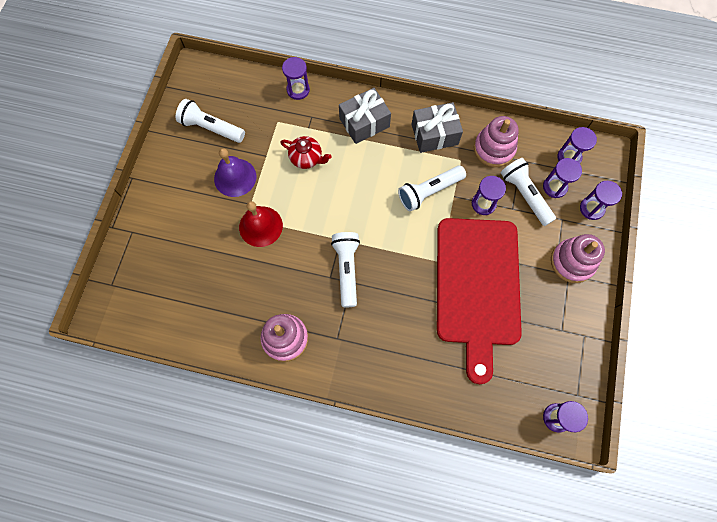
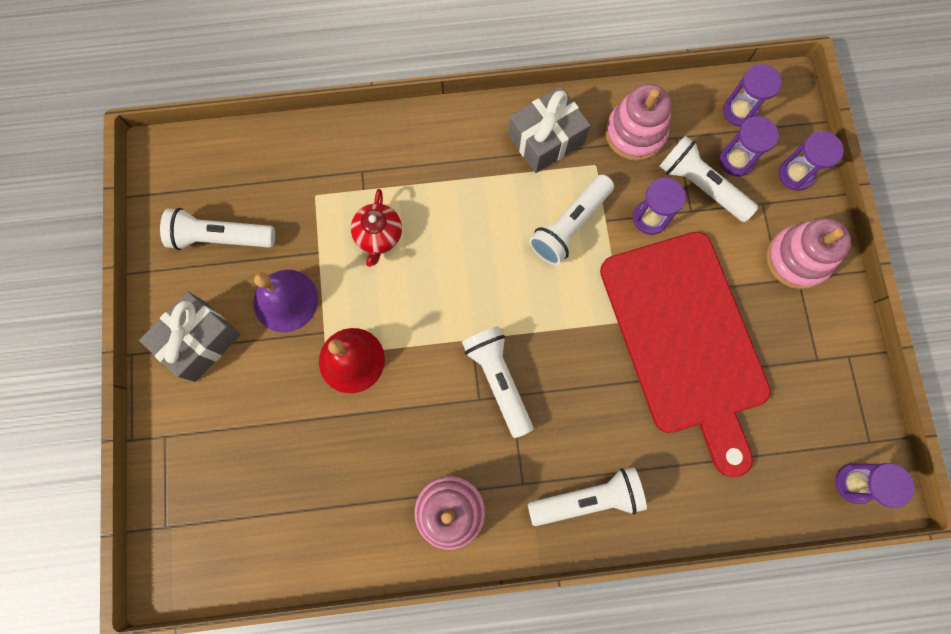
camera: 20 degrees left, 5 degrees up
red teapot [280,136,332,169] -> red teapot turned 90 degrees clockwise [351,189,402,267]
purple hourglass [282,57,310,100] -> none
grey gift [339,88,391,144] -> grey gift moved to [139,292,241,382]
none -> white flashlight [528,467,647,526]

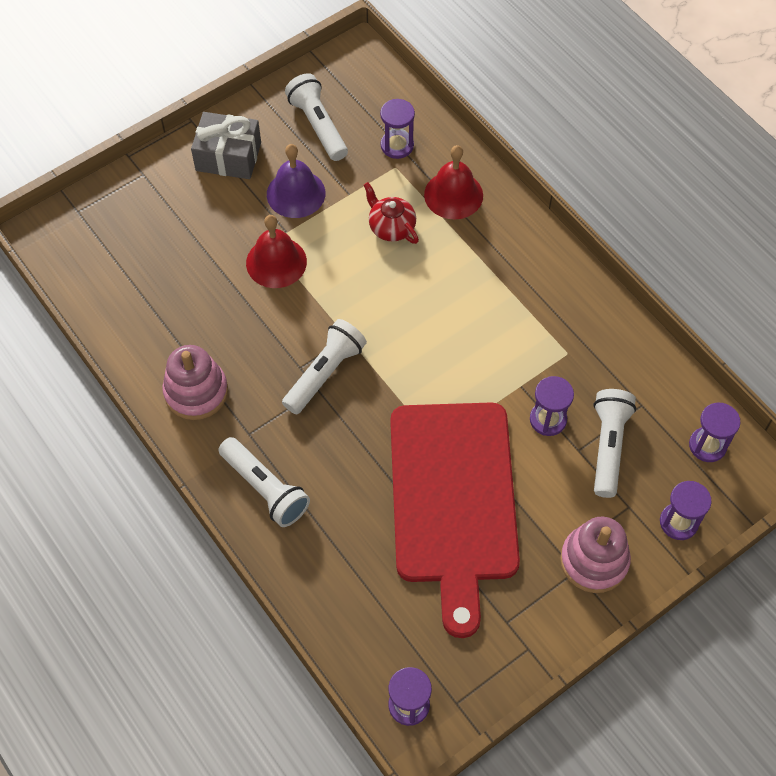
camera: 60 degrees right, 15 degrees down
red teapot [351,189,402,267] -> red teapot turned 75 degrees clockwise [364,182,419,244]
grey gift [508,86,591,173] -> none
white flashlight [529,175,614,265] -> none
red cutting board [600,232,771,477] -> red cutting board turned 45 degrees counterclockwise [390,403,520,638]
pink stacking toy [605,84,672,161] -> none
purple hourglass [719,116,779,177] -> purple hourglass moved to [380,99,415,159]
none -> red bell [424,145,483,220]

